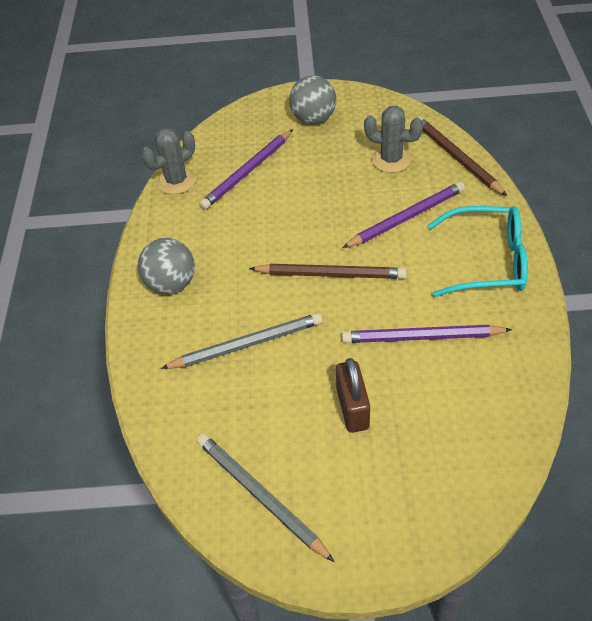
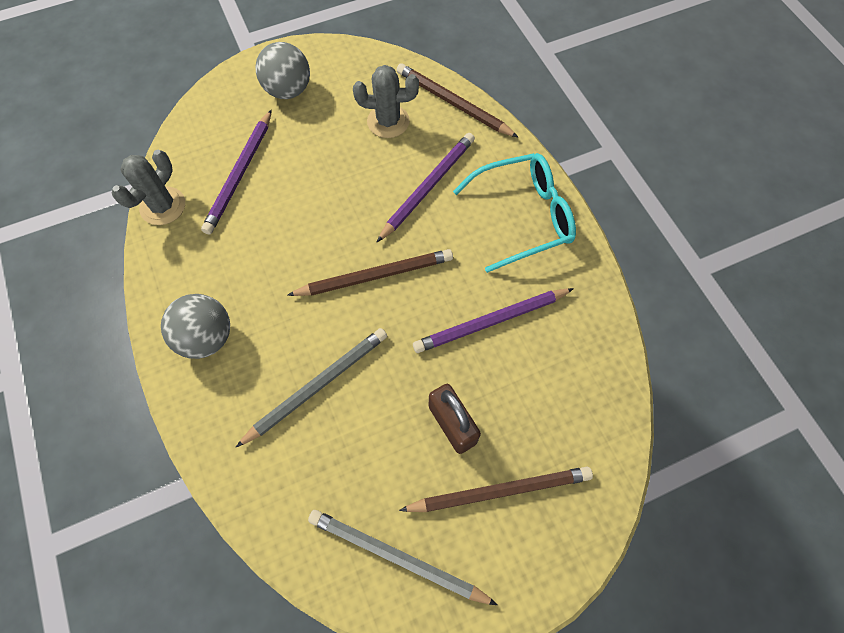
camera: 25 degrees left, 15 degrees up
none -> brown pencil [399,467,593,512]

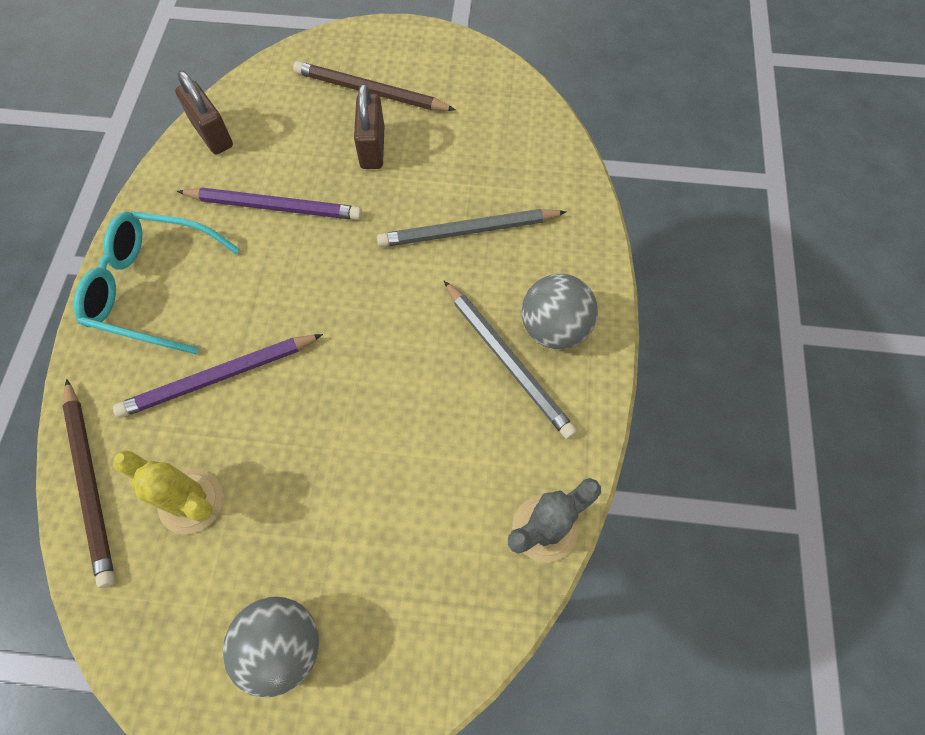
camera: 150 degrees left, 0 degrees up
purple pencil [201,110,272,235] -> none
brown pencil [287,249,453,296] -> none
grey pencil [308,510,498,605] -> grey pencil moved to [444,281,577,439]
grey cactus [353,65,419,138] -> yellow cactus [113,450,223,535]
none -> brown padlock [175,71,233,154]

